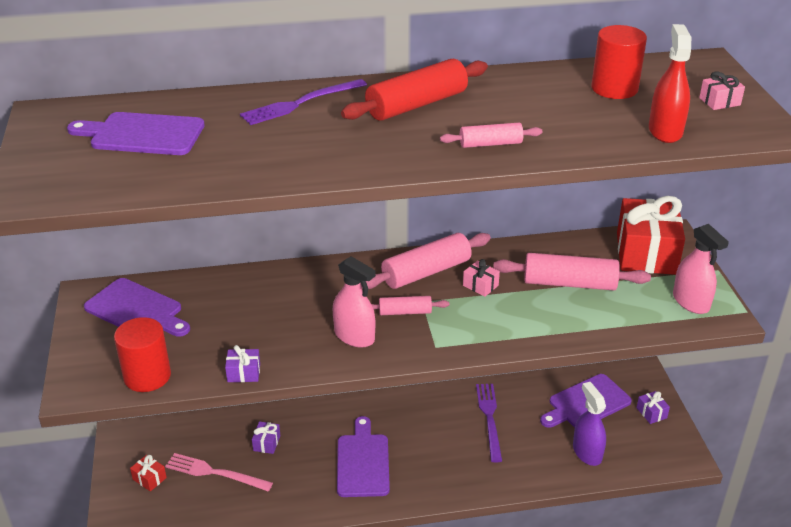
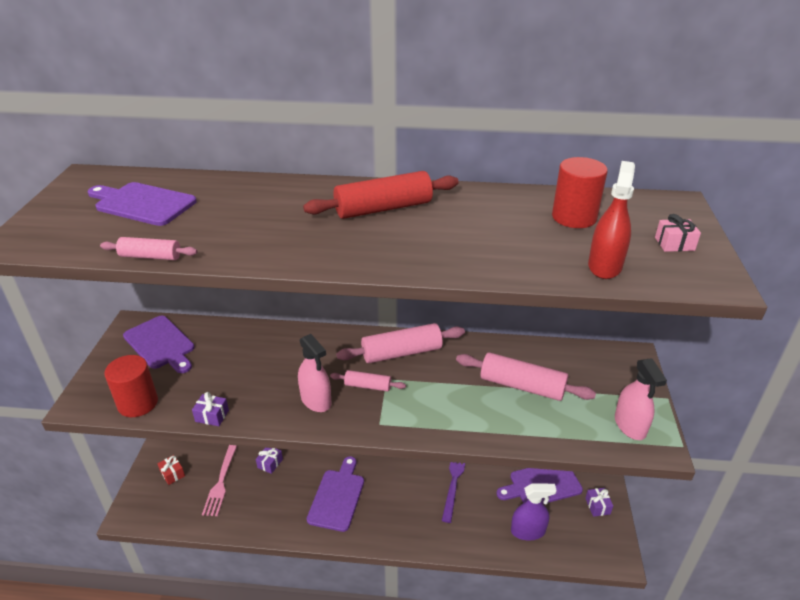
camera: 15 degrees right, 0 degrees up
pink fork [165,453,273,491] -> pink fork turned 120 degrees counterclockwise [202,445,237,516]
purple fork [240,79,367,125] -> none
pink rolling pin [440,123,543,148] -> pink rolling pin moved to [100,237,198,260]
pink gift [463,259,500,297] -> none
purple spray bottle [573,382,606,466] -> purple spray bottle turned 90 degrees clockwise [511,483,557,540]
red gift [617,196,685,275] -> none

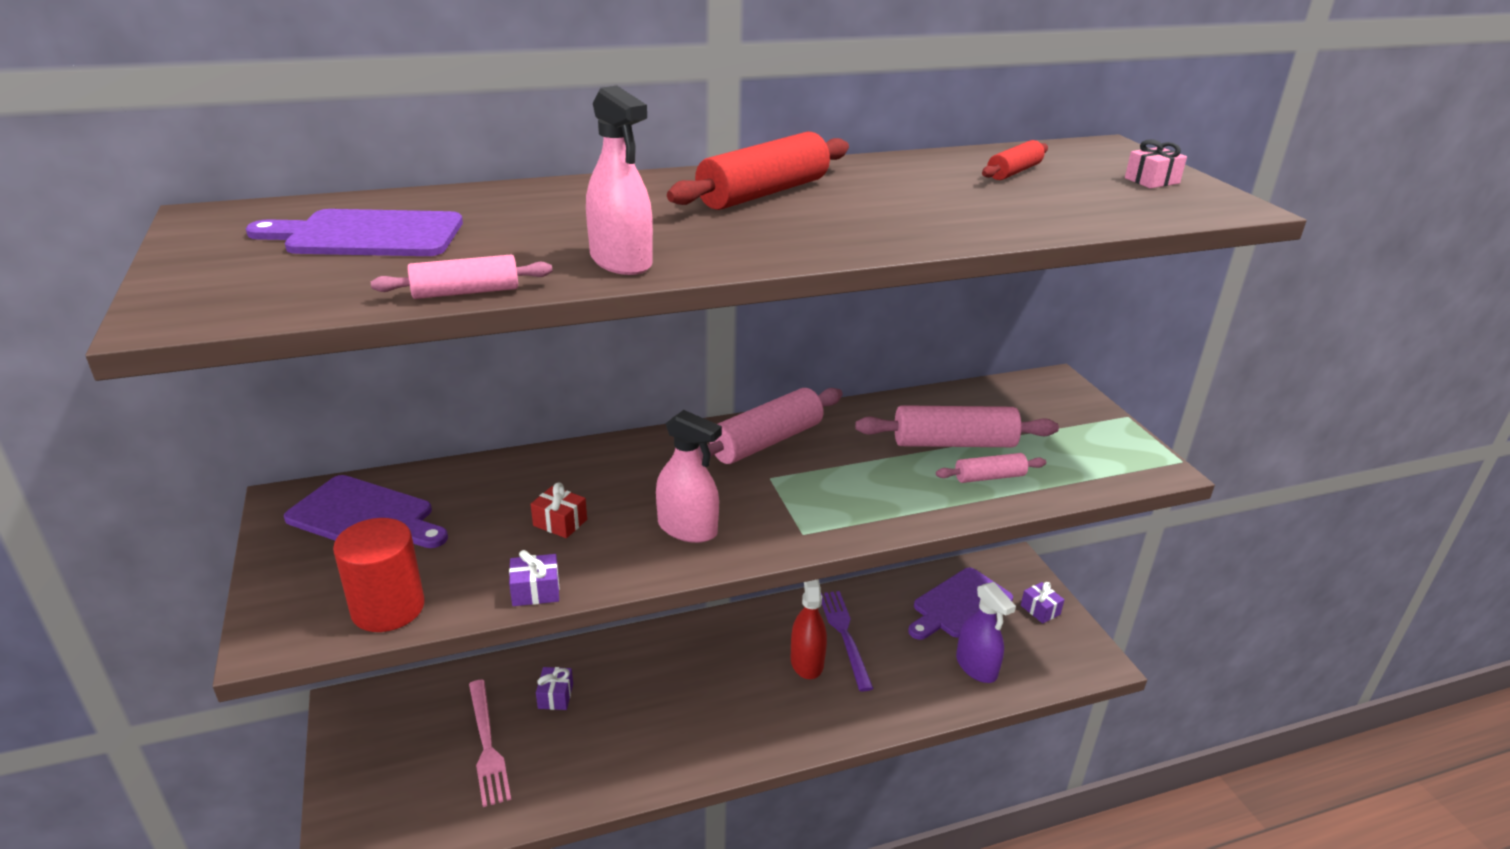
camera: 25 degrees left, 5 degrees down
red gift [157,455,185,485] -> red gift moved to [531,483,587,538]
purple cutting board [307,456,364,532] -> none
pink rolling pin [330,370,406,392] -> pink rolling pin moved to [936,453,1046,483]
purple spray bottle [511,483,557,540] -> purple spray bottle turned 90 degrees clockwise [956,582,1016,683]
red cylinder [552,157,608,228] -> red rolling pin [982,140,1048,180]
red spray bottle [588,161,635,279] -> red spray bottle moved to [791,579,827,679]
pink spray bottle [615,358,667,440] -> pink spray bottle moved to [586,86,653,275]

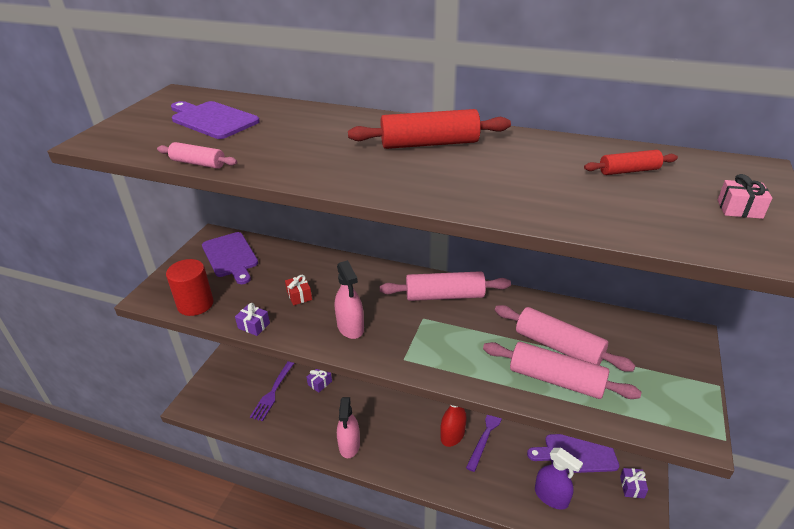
camera: 40 degrees right, 5 degrees up
pink fork [469,680,511,807] -> purple fork [250,361,294,421]
pink spray bottle [586,86,653,275] -> pink spray bottle moved to [337,397,360,458]
pink rolling pin [936,453,1046,483] -> pink rolling pin [483,342,642,399], size x1.81
purple spray bottle [956,582,1016,683] -> purple spray bottle turned 60 degrees counterclockwise [535,448,583,510]

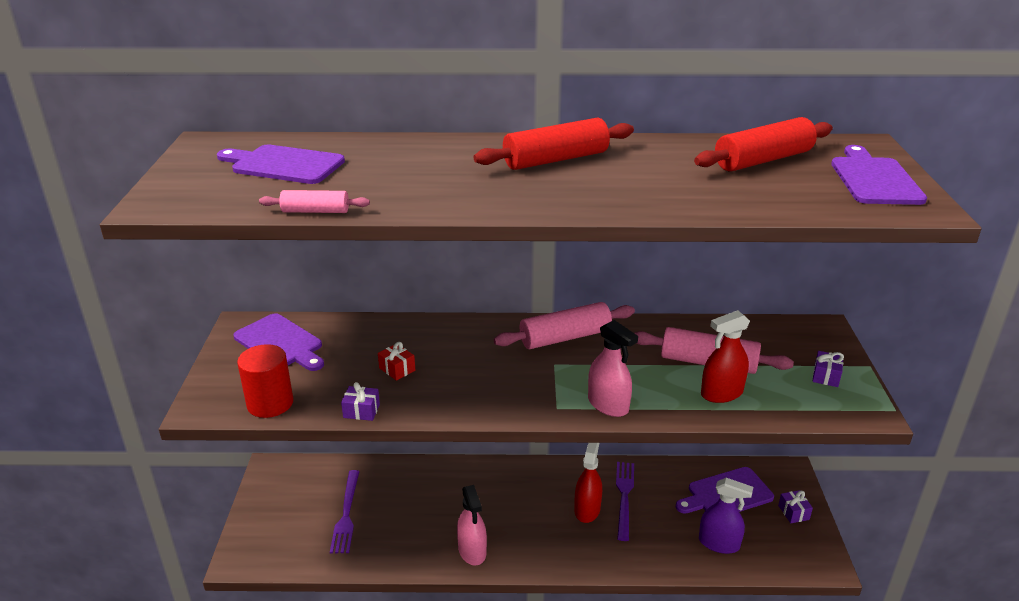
camera: 20 degrees left, 5 degrees down
purple gift [307,369,332,393] -> purple gift moved to [813,351,844,387]
pink spray bottle [335,260,364,339] -> pink spray bottle moved to [588,320,638,417]
pink rolling pin [483,342,642,399] -> red spray bottle [701,310,750,403]
red rolling pin [584,150,678,175] -> red rolling pin [694,117,833,171], size x1.81
pink gift [718,174,772,219] -> purple cutting board [831,145,927,205]

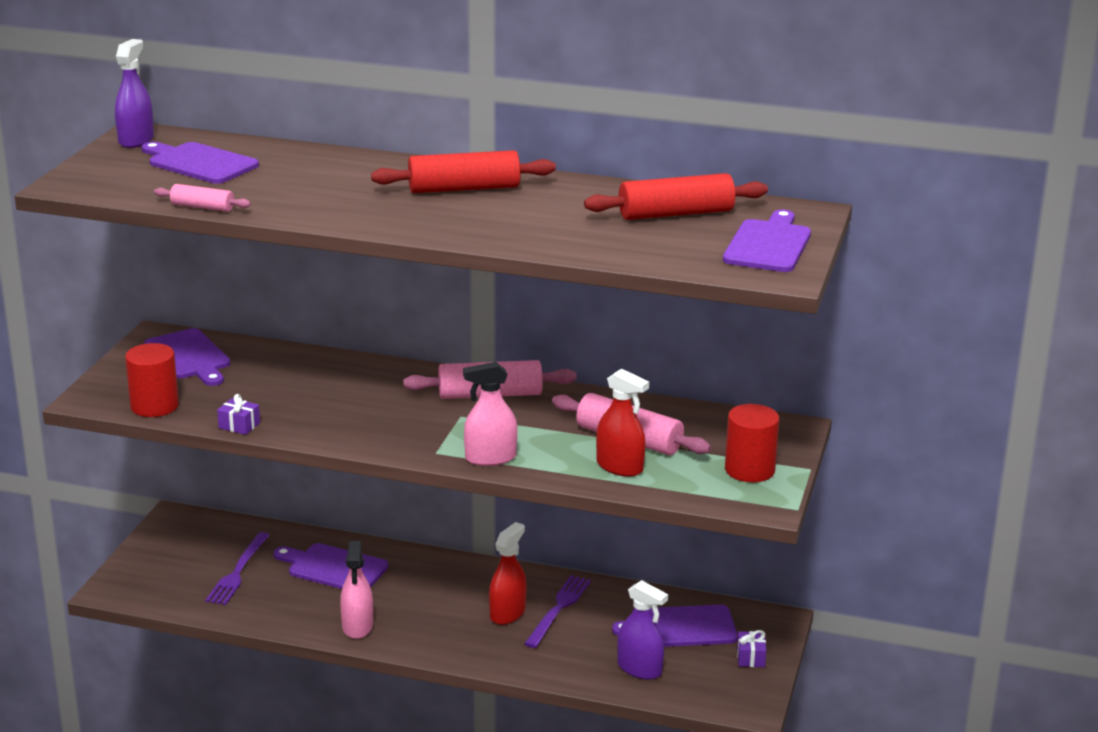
camera: 15 degrees right, 5 degrees down
red gift [378,342,415,381] -> none
pink spray bottle [588,320,638,417] -> pink spray bottle turned 105 degrees clockwise [463,362,517,466]
red spray bottle [701,310,750,403] -> red spray bottle turned 135 degrees counterclockwise [596,368,649,477]
purple gift [813,351,844,387] -> red cylinder [725,404,779,482]
none -> purple spray bottle [115,39,154,148]
none -> purple cutting board [274,543,388,589]

